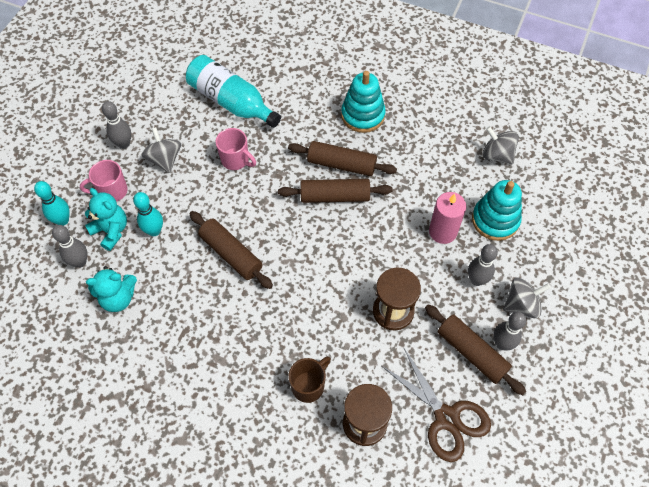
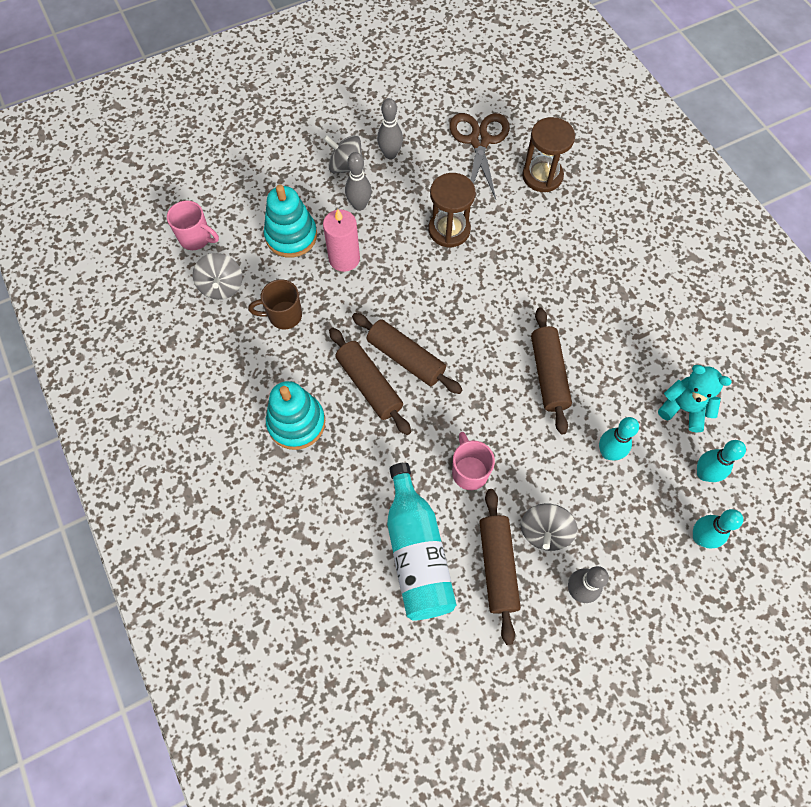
camera: 140 degrees left, 5 degrees up
grey bowling pin [52,225,87,268] -> turquoise bowling pin [697,440,746,482]
pink mug [80,160,128,202] -> pink mug moved to [167,200,219,250]
turquoise teddy bear [85,188,127,251] -> none
brown mug [289,356,331,403] -> brown mug moved to [248,279,302,329]
brown rolling pin [425,305,526,395] -> brown rolling pin moved to [479,489,521,645]

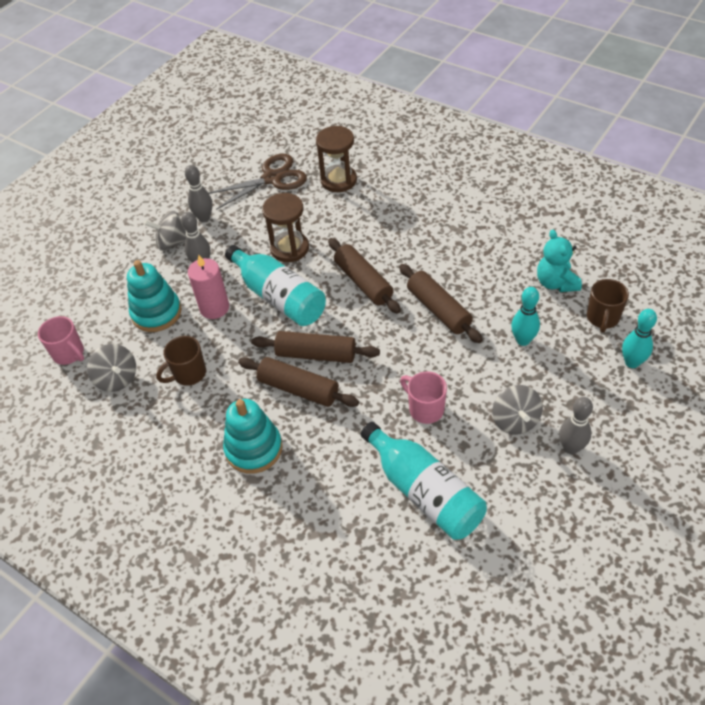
camera: 25 degrees left, 15 degrees down
pink mug [167,200,219,250] -> pink mug turned 45 degrees clockwise [38,316,84,365]
brown scissors [449,113,510,199] -> brown scissors turned 90 degrees clockwise [209,154,307,210]
brown rolling pin [479,489,521,645] -> brown rolling pin moved to [328,238,401,314]
turquoise teddy bear [658,365,732,432] -> turquoise teddy bear turned 105 degrees counterclockwise [537,230,582,292]
turquoise bowling pin [697,440,746,482] -> brown mug [587,279,629,333]
none -> turquoise bottle [225,245,326,326]

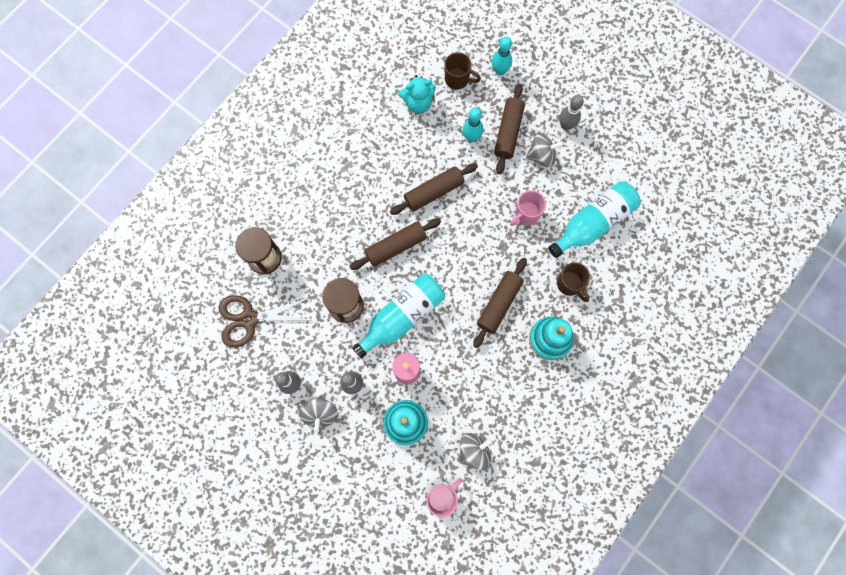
camera: 90 degrees left, 25 degrees up
brown mug [156,336,206,386] -> brown mug moved to [557,262,590,302]
brown scissors [209,154,307,210] -> brown scissors turned 75 degrees counterclockwise [219,295,311,348]
brown rolling pin [251,331,380,363] -> brown rolling pin moved to [494,84,525,174]

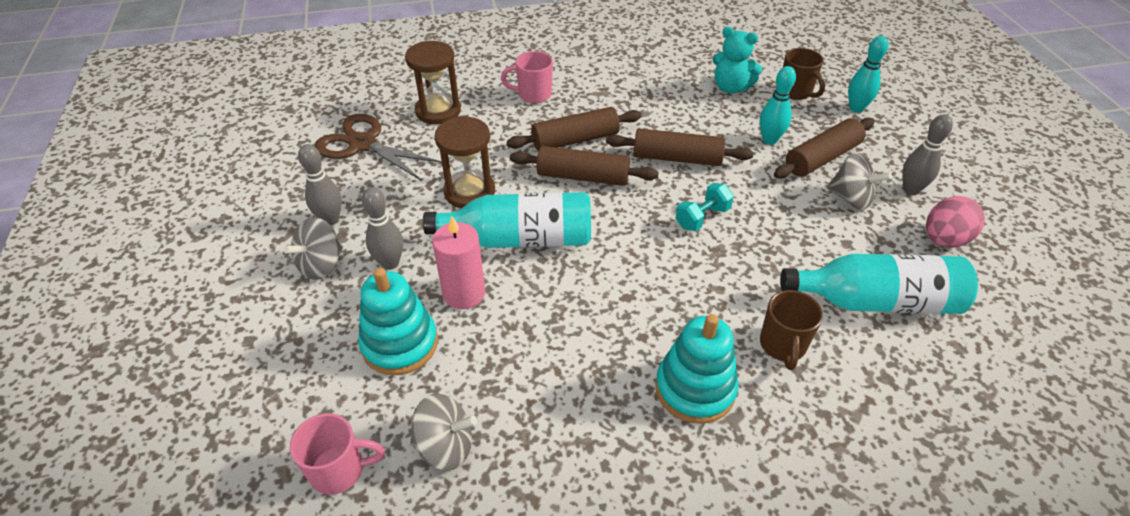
camera: 40 degrees right, 30 degrees down
brown rolling pin [473,258,527,348] -> brown rolling pin moved to [507,107,642,151]
pink mug [510,190,546,226] -> pink mug moved to [501,51,553,103]
none -> turquoise dumbbell [676,183,734,231]
none -> pink egg [926,196,985,248]

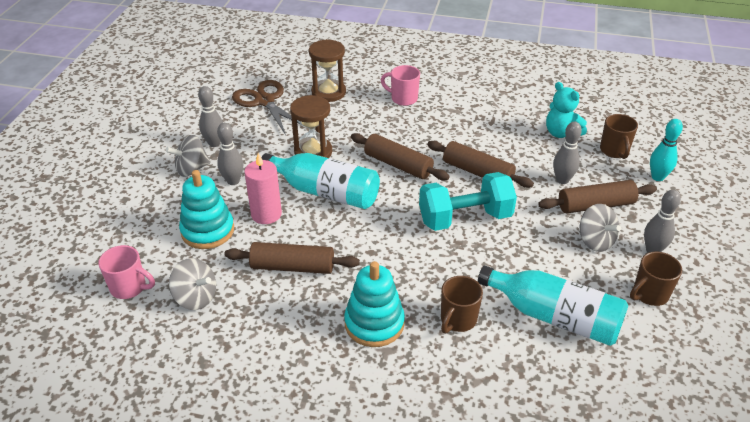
camera: 25 degrees right, 5 degrees down
brown rolling pin [507,107,642,151] -> brown rolling pin moved to [224,242,360,274]
turquoise dumbbell [676,183,734,231] -> turquoise dumbbell [419,172,517,231], size x1.93
turquoise bowling pin [760,66,796,145] -> grey bowling pin [553,121,582,184]
pink egg [926,196,985,248] -> brown mug [630,252,682,306]

